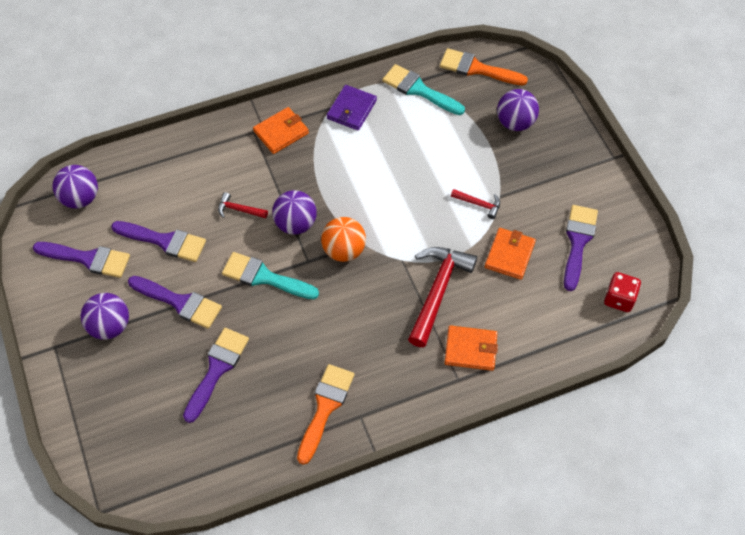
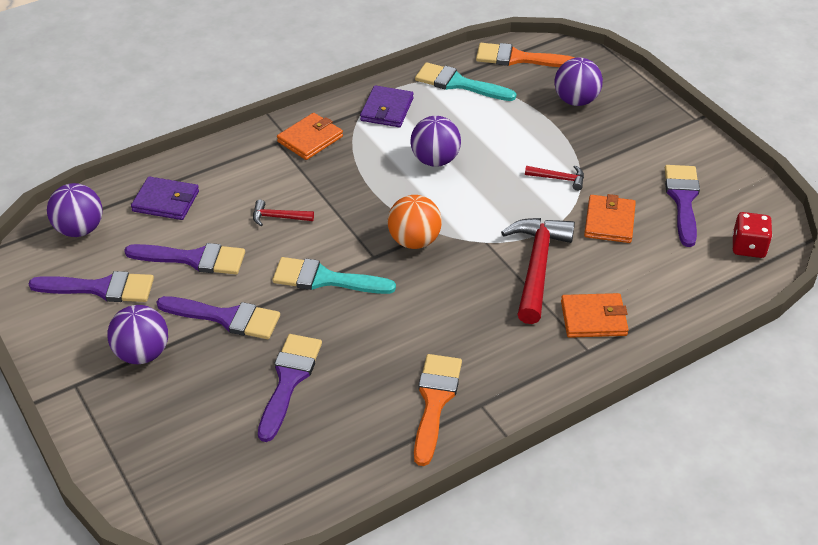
camera: 10 degrees left, 15 degrees down
purple ball [272,190,317,235] -> purple ball moved to [411,116,461,167]
none -> purple wallet [131,176,199,220]

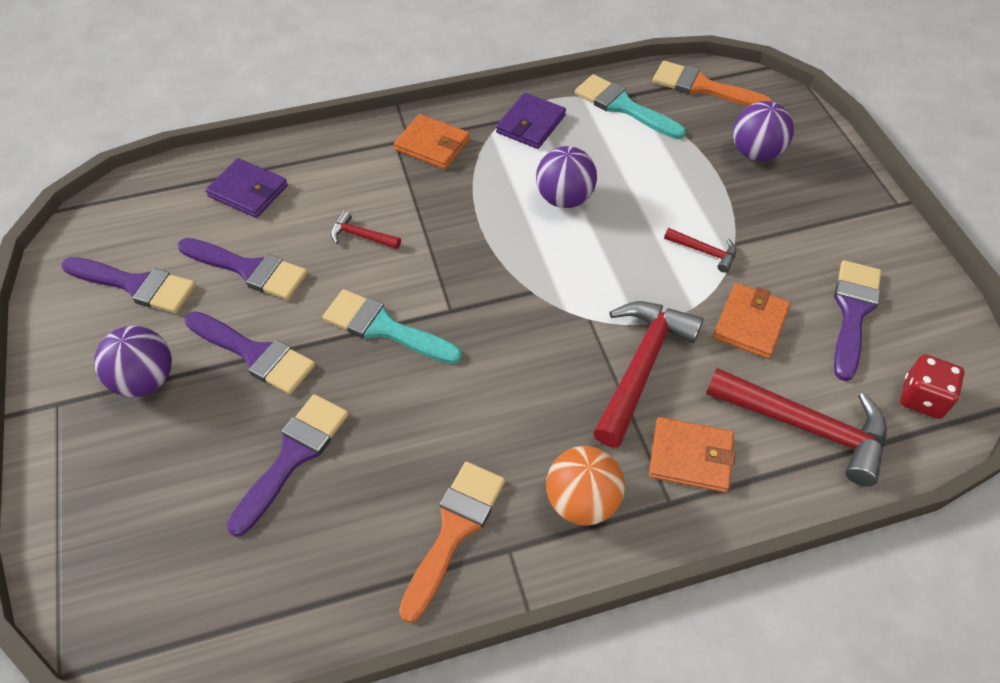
camera: 15 degrees right, 10 degrees up
purple ball [47,183,103,237] -> none
orange wallet [277,113,343,160] -> orange wallet turned 60 degrees clockwise [394,114,470,169]
orange ball [388,195,442,249] -> orange ball moved to [546,446,625,526]
none -> red hammer [706,368,887,486]

